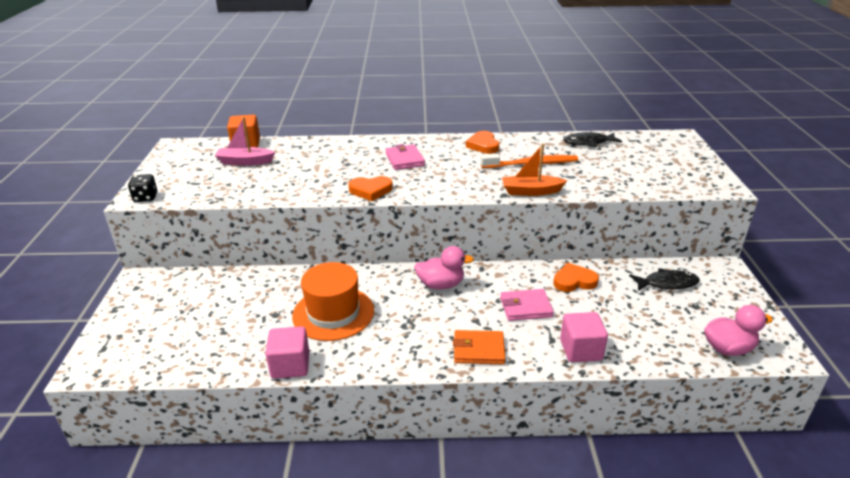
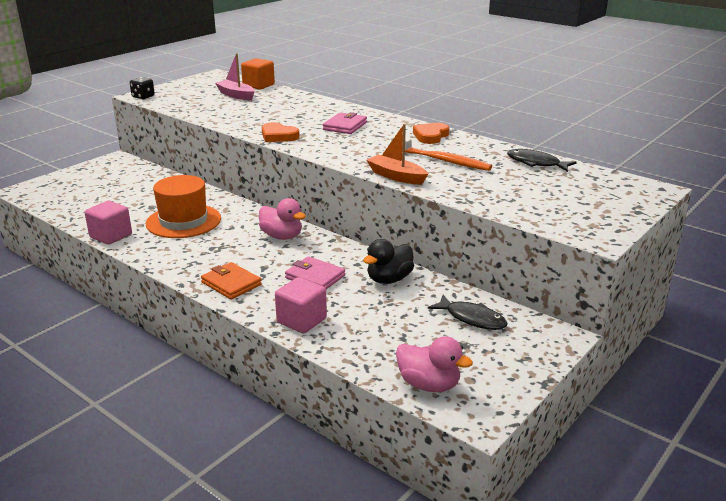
camera: 40 degrees right, 5 degrees down
orange heart [553,263,599,292] -> black duck [363,239,414,284]

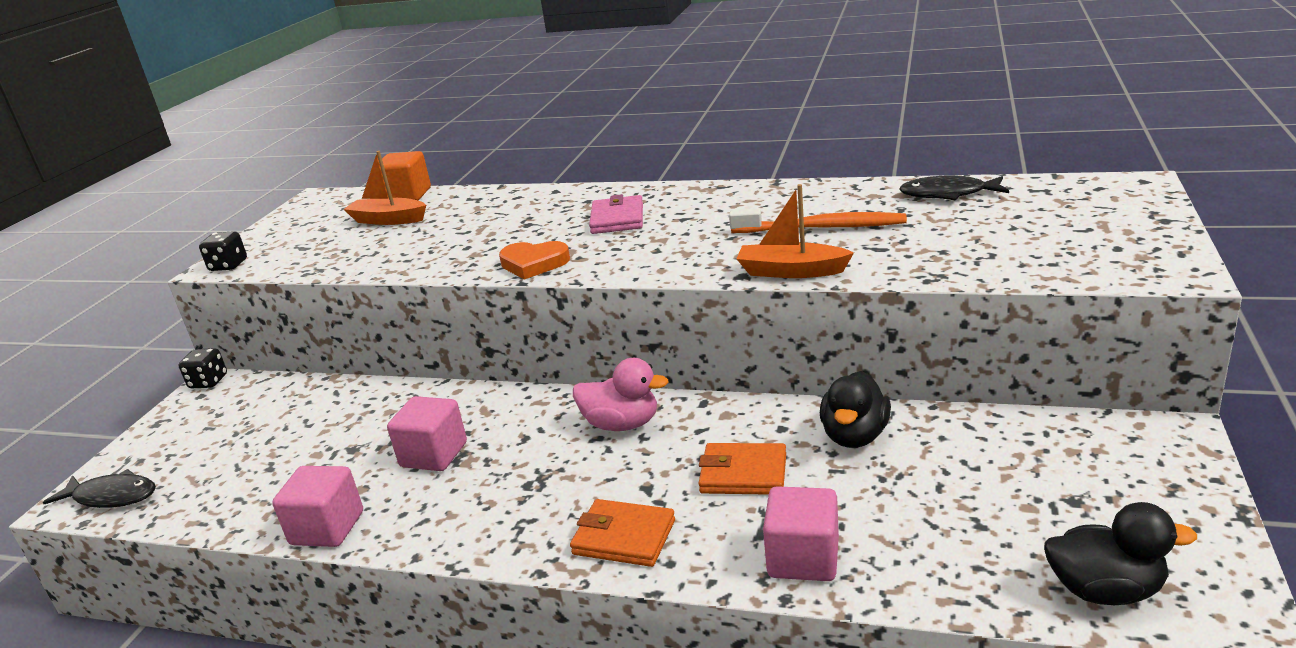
camera: 20 degrees left, 0 degrees up
orange hat [146,175,221,238] -> pink cube [387,396,467,471]
pink boat [215,53,255,100] -> orange boat [343,151,426,225]
pink wallet [285,256,345,289] -> orange wallet [698,443,786,495]
pink duck [396,336,473,392] -> black duck [1044,502,1197,605]
orange heart [413,123,449,144] -> none
black fish [428,295,508,330] -> black fish moved to [43,469,156,508]
none -> black dice [179,348,227,388]

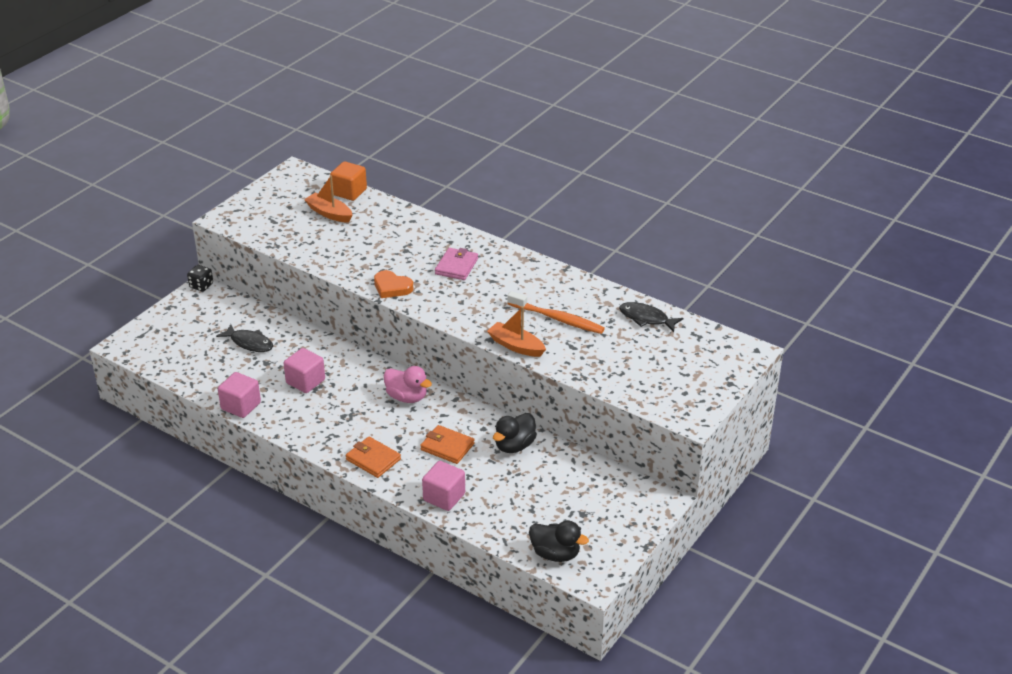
camera: 15 degrees right, 10 degrees up
black fish [43,469,156,508] -> black fish moved to [216,324,273,352]
black dice [199,231,247,271] -> none

